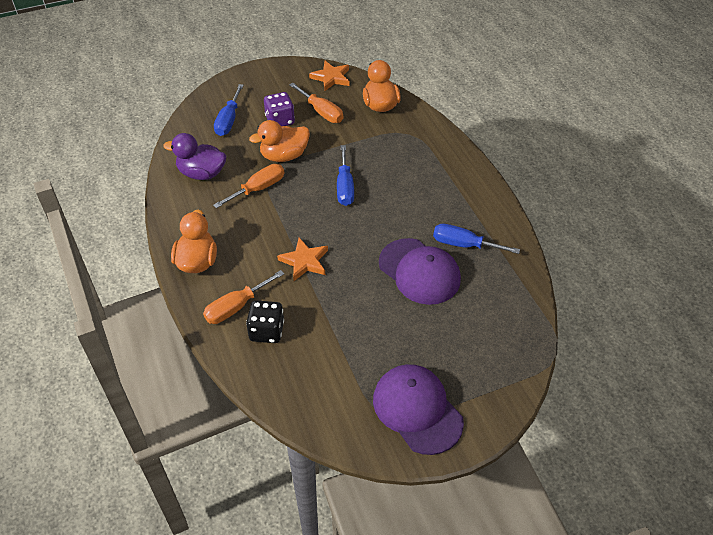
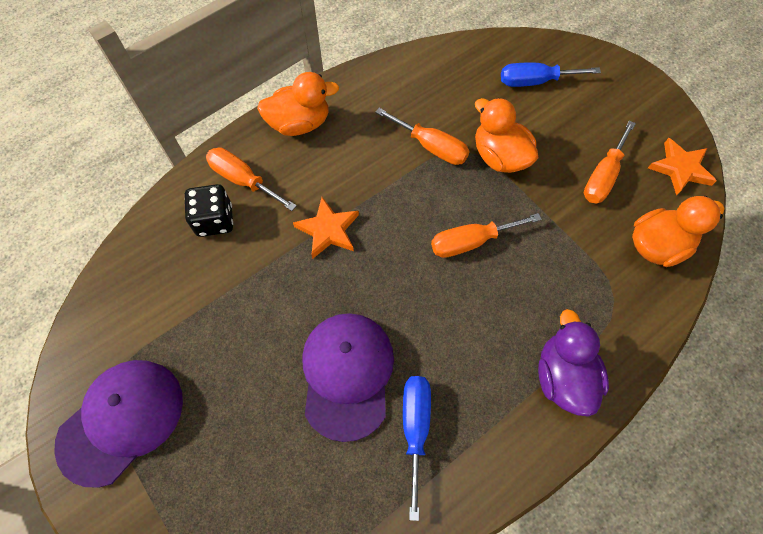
camera: 75 degrees right, 15 degrees up
purple duck [163,133,226,180] -> purple duck moved to [538,309,609,417]
purple dice [264,92,295,126] -> none
blue screwdriver [337,145,354,206] -> orange screwdriver [431,213,542,258]
purple cap [379,238,461,305] -> purple cap turned 150 degrees clockwise [302,313,394,442]

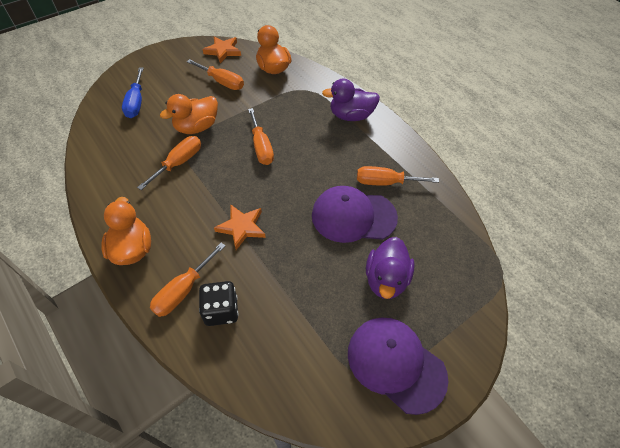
camera: 90 degrees left, 10 degrees down
blue screwdriver [403,376,431,521] -> orange screwdriver [357,166,439,186]
none -> purple duck [366,237,415,299]

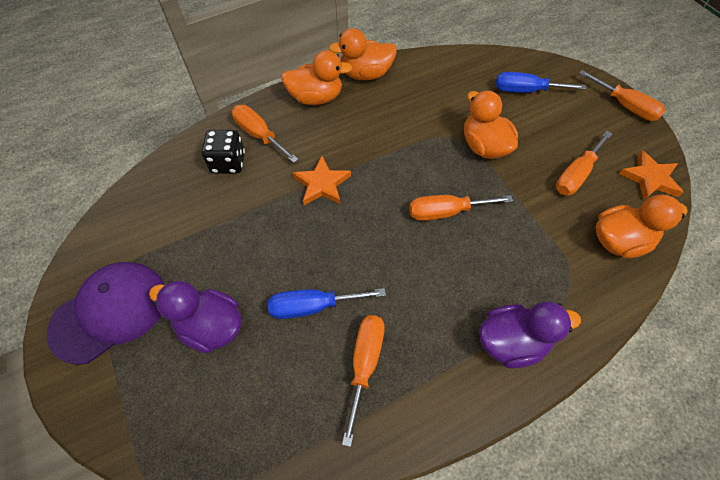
camera: 100 degrees right, 5 degrees up
orange screwdriver [137,136,201,190] -> orange screwdriver moved to [579,70,666,121]
purple cap [312,186,398,243] -> blue screwdriver [268,288,386,319]
purple duck [322,78,380,121] -> purple duck turned 75 degrees clockwise [479,301,581,369]
none -> orange duck [328,28,397,80]

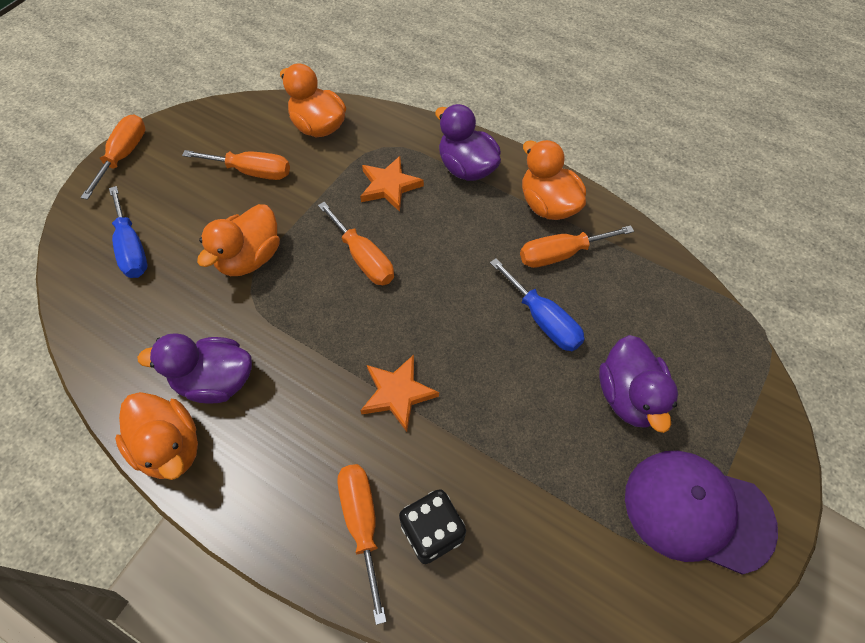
camera: 120 degrees left, 0 degrees up
orange screwdriver [232,105,299,163] -> orange screwdriver turned 150 degrees clockwise [338,464,387,625]
orange duck [281,50,353,105] -> orange duck moved to [522,140,586,220]
orange star [619,150,683,201] -> orange star moved to [360,156,424,212]
none -> purple duck [137,333,252,404]

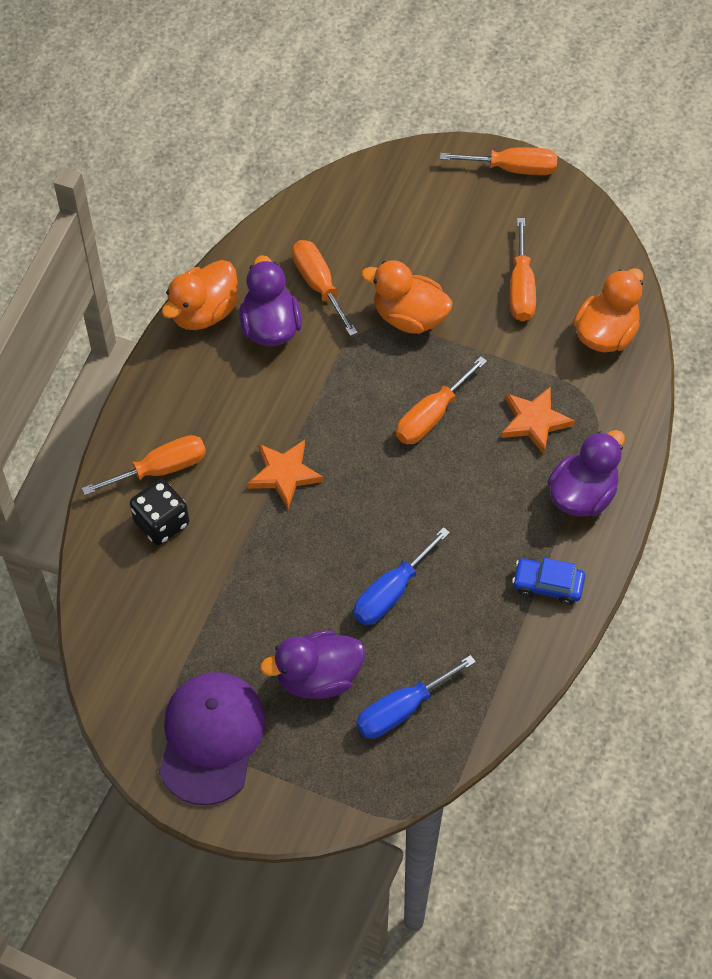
camera: 80 degrees right, 0 degrees up
blue screwdriver [109,186,147,278] -> blue screwdriver moved to [356,655,476,739]
orange screwdriver [520,225,634,268] -> orange screwdriver moved to [292,240,358,336]
orange duck [522,140,586,220] -> blue car [512,558,585,605]

